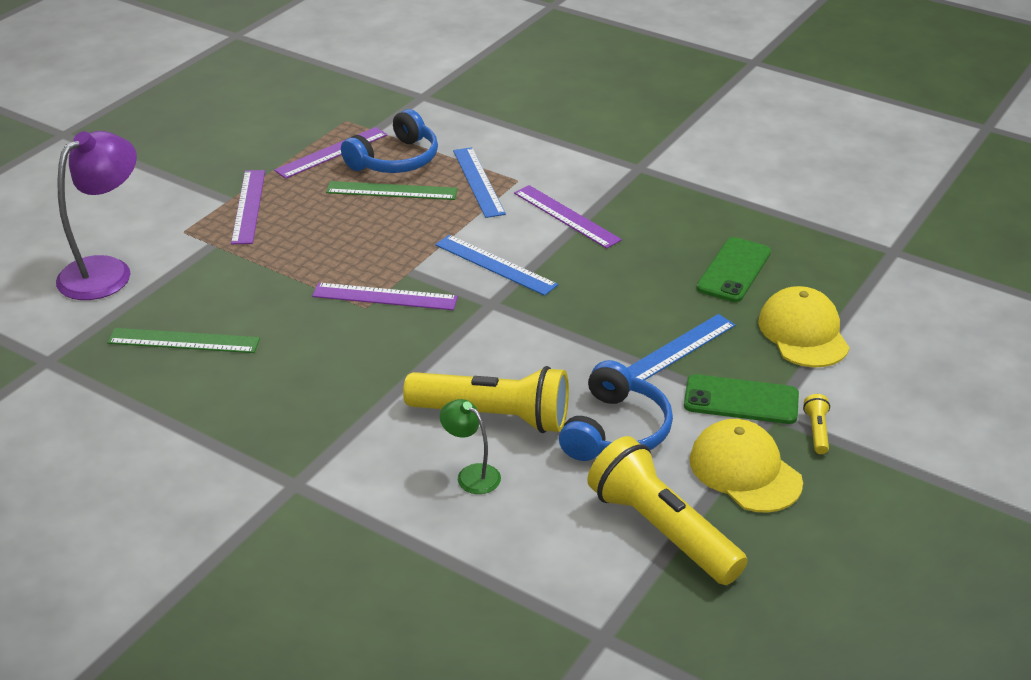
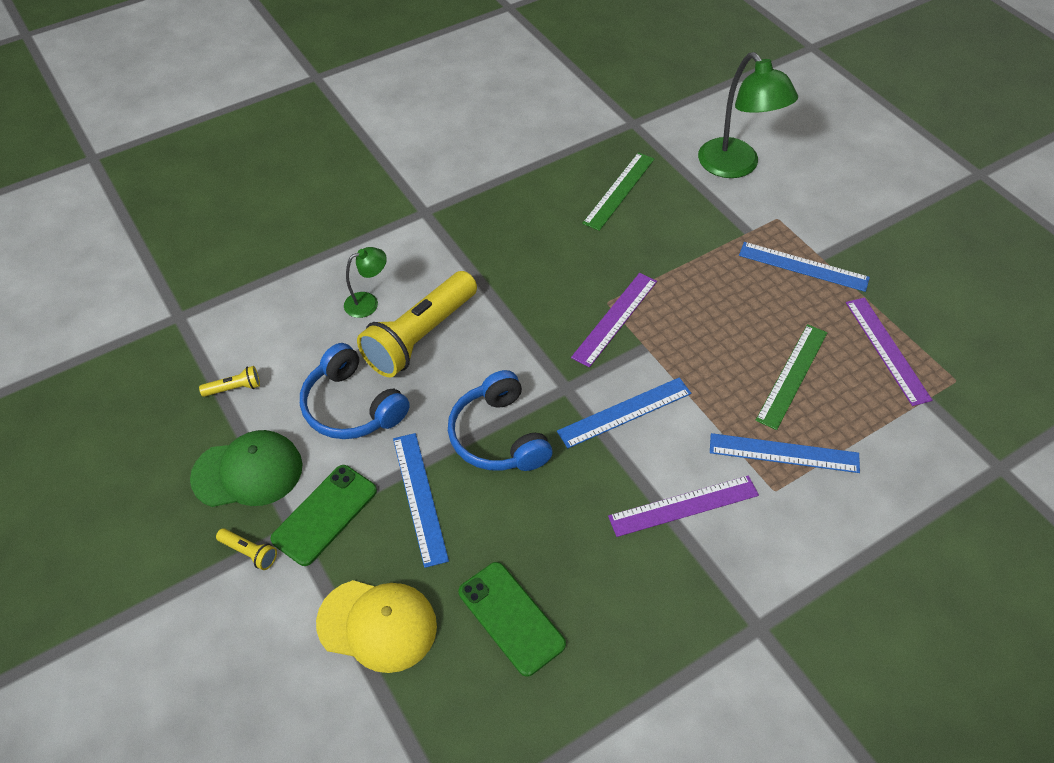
camera: 115 degrees right, 15 degrees up
purple lamp [56,131,137,300] -> green lamp [698,52,798,178]
purple ruler [231,170,265,244] -> blue ruler [739,242,870,292]
blue headphones [341,109,438,173] -> blue headphones moved to [448,370,552,471]
yellow flashlight [587,436,748,585] -> yellow flashlight [199,366,260,397], size x0.40
yellow cap [690,419,803,513] -> green cap [190,430,302,507]

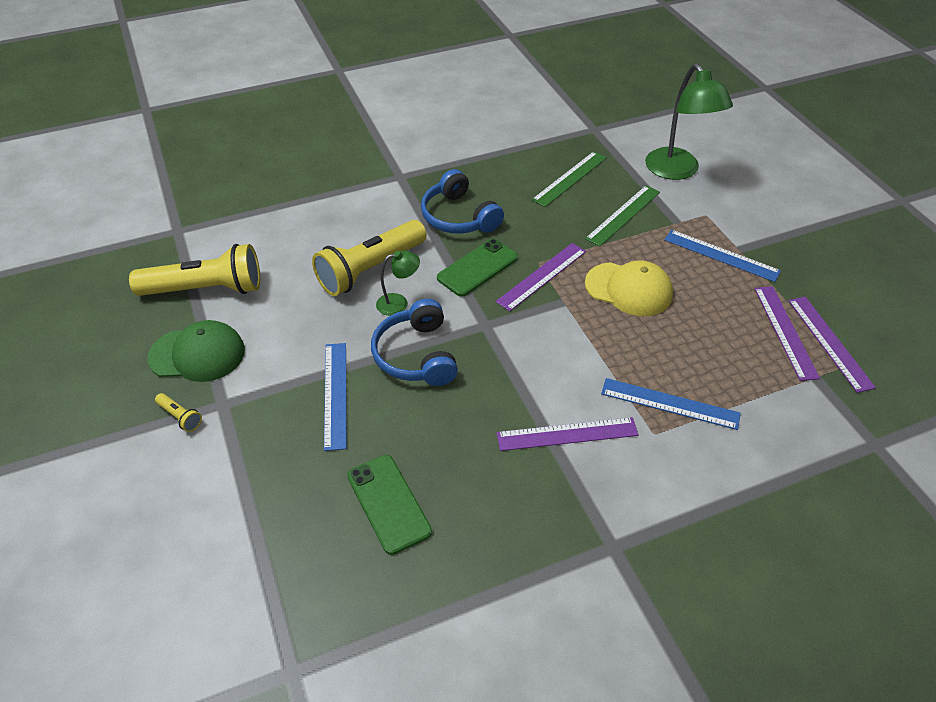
camera: 10 degrees right, 5 degrees down
yellow flashlight [199,366,260,397] -> yellow flashlight [129,244,260,296], size x2.49
green phone [270,465,377,566] -> green phone moved to [437,239,518,297]
blue headphones [300,343,410,439] -> blue headphones moved to [421,169,504,234]
yellow cap [316,580,437,673] -> yellow cap moved to [585,260,673,316]
green lamp [344,247,387,318] -> green lamp moved to [376,251,420,316]
blue ruler [557,377,691,448] -> none
green ruler [755,324,827,430] -> green ruler moved to [585,185,660,247]
none -> purple ruler [788,297,876,393]

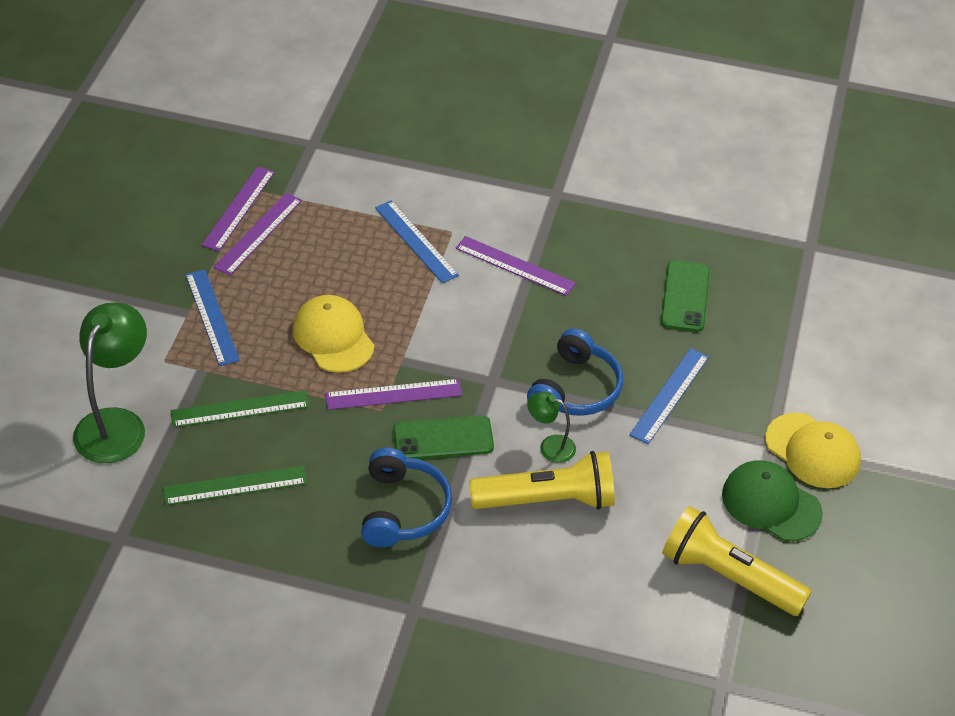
camera: 145 degrees left, 0 degrees up
yellow flashlight [155,393,202,432] -> yellow cap [765,413,861,488]

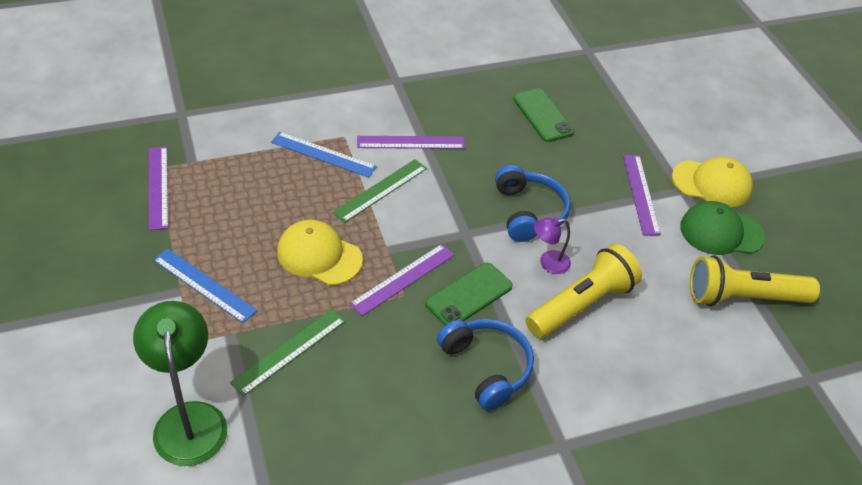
camera: 35 degrees left, 0 degrees up
green ruler [163,466,307,505] -> green ruler moved to [332,159,427,223]
purple ruler [214,193,302,275] -> purple ruler moved to [623,155,661,236]
green lamp [527,392,576,463] -> purple lamp [534,217,571,274]
blue ruler [629,348,709,444] -> none

